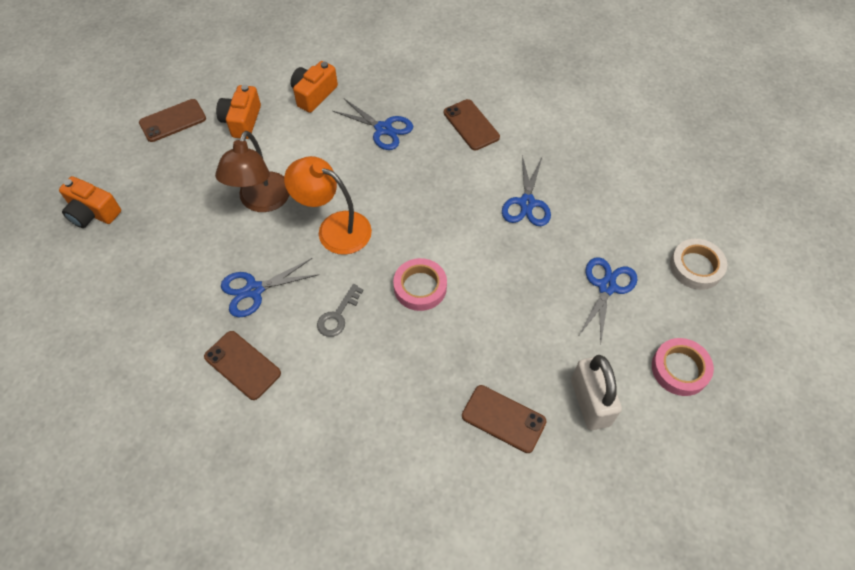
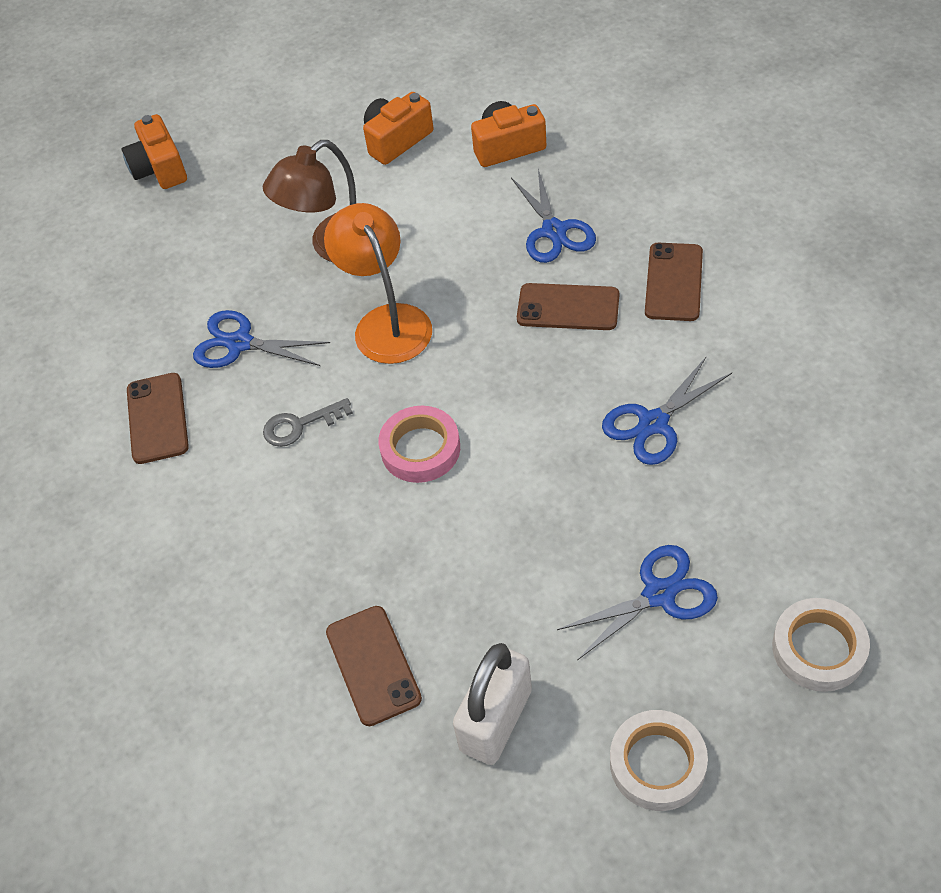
camera: 45 degrees right, 5 degrees down
brown phone [139,99,206,142] -> brown phone moved to [517,283,619,330]
pink tape [652,338,714,396] -> white tape [610,710,708,811]

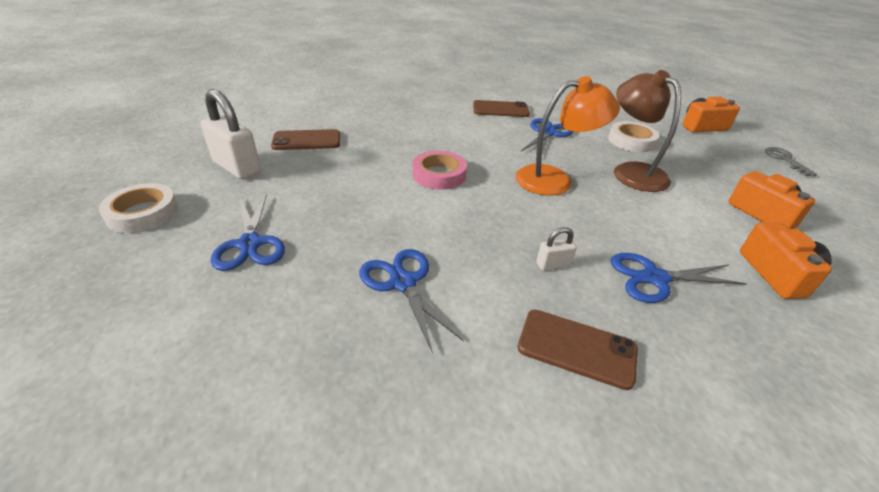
camera: 95 degrees right, 15 degrees down
grey key [263,398,353,447] -> grey key moved to [765,147,817,176]
brown phone [517,283,619,330] -> white padlock [537,227,577,271]
white tape [772,598,870,692] -> white tape moved to [608,121,660,152]

